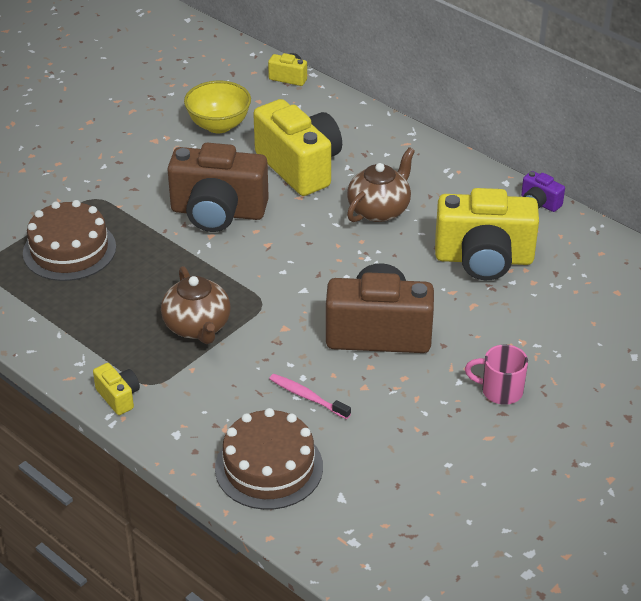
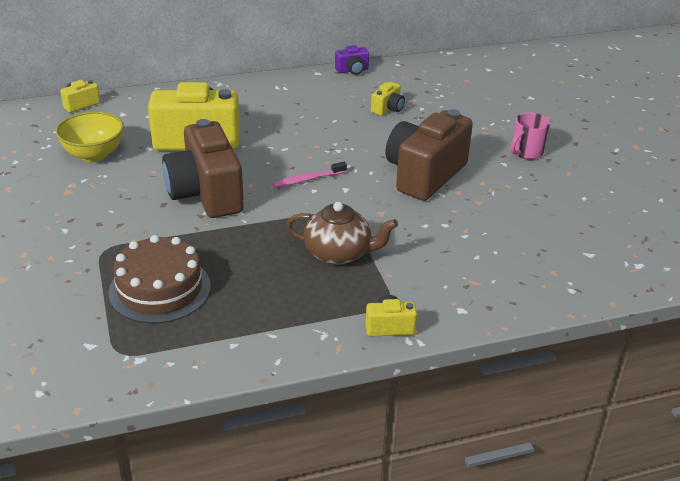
camera: 60 degrees left, 5 degrees down
brown camera [167,143,269,232] -> brown camera turned 120 degrees clockwise [162,119,244,218]
brown cake [215,408,323,510] -> none
pink toothbrush [269,374,351,419] -> pink toothbrush moved to [272,162,347,188]
brown teapot [347,147,415,222] -> none
yellow camera [435,188,539,280] -> yellow camera [371,82,405,116], size x0.44

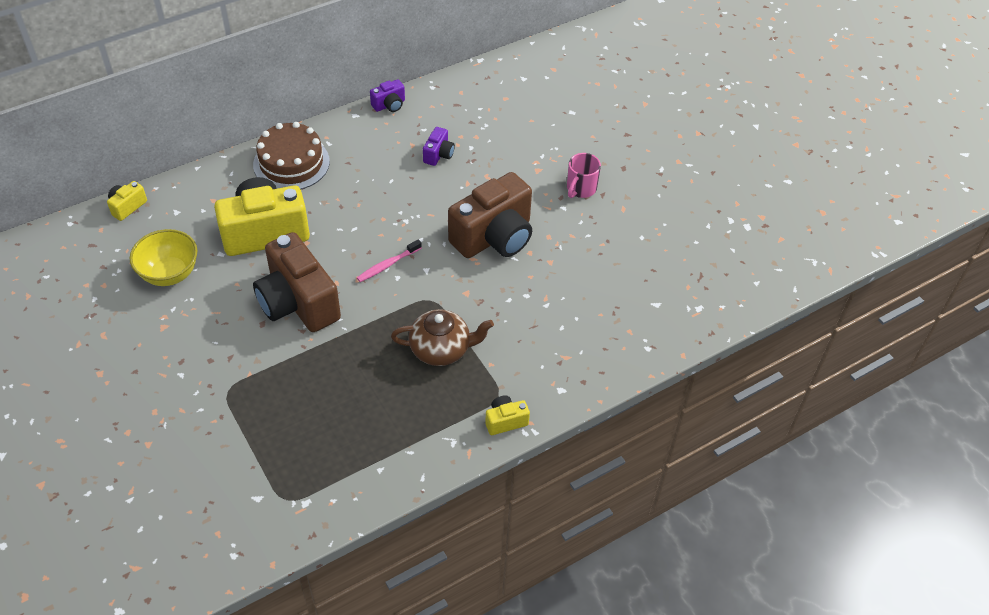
camera: 15 degrees left, 15 degrees up
brown cake [108,235,211,324] -> brown cake moved to [253,122,330,189]
yellow camera [371,82,405,116] -> purple camera [423,127,455,166]
brown camera [385,109,473,201] -> brown camera turned 150 degrees counterclockwise [448,172,532,258]

